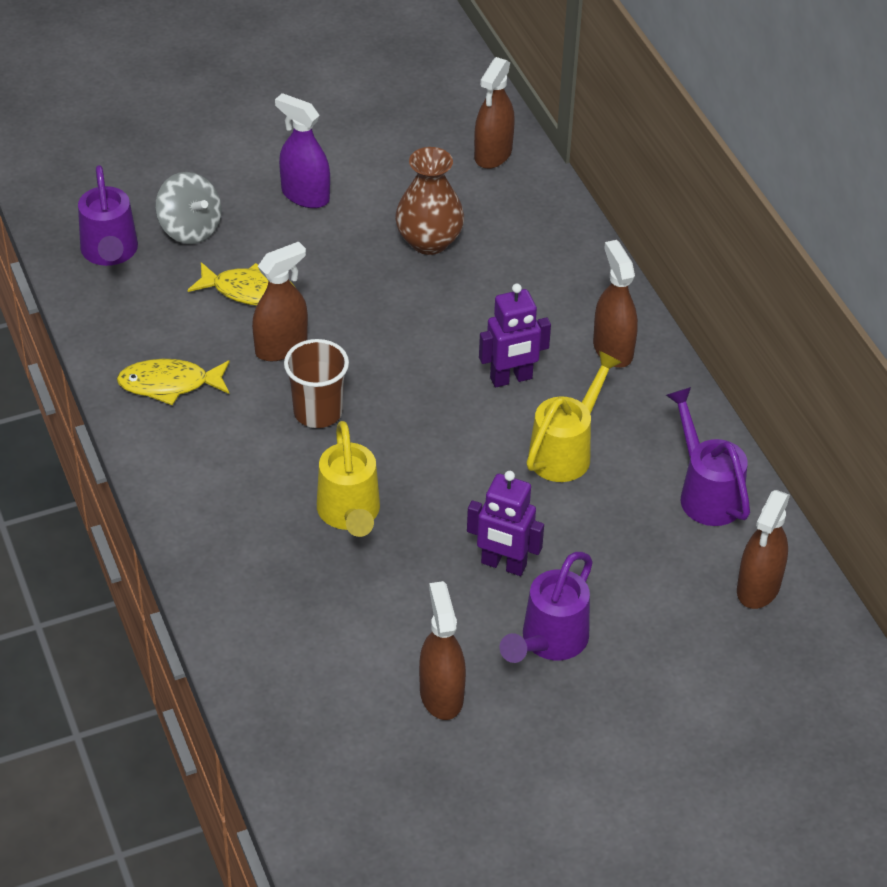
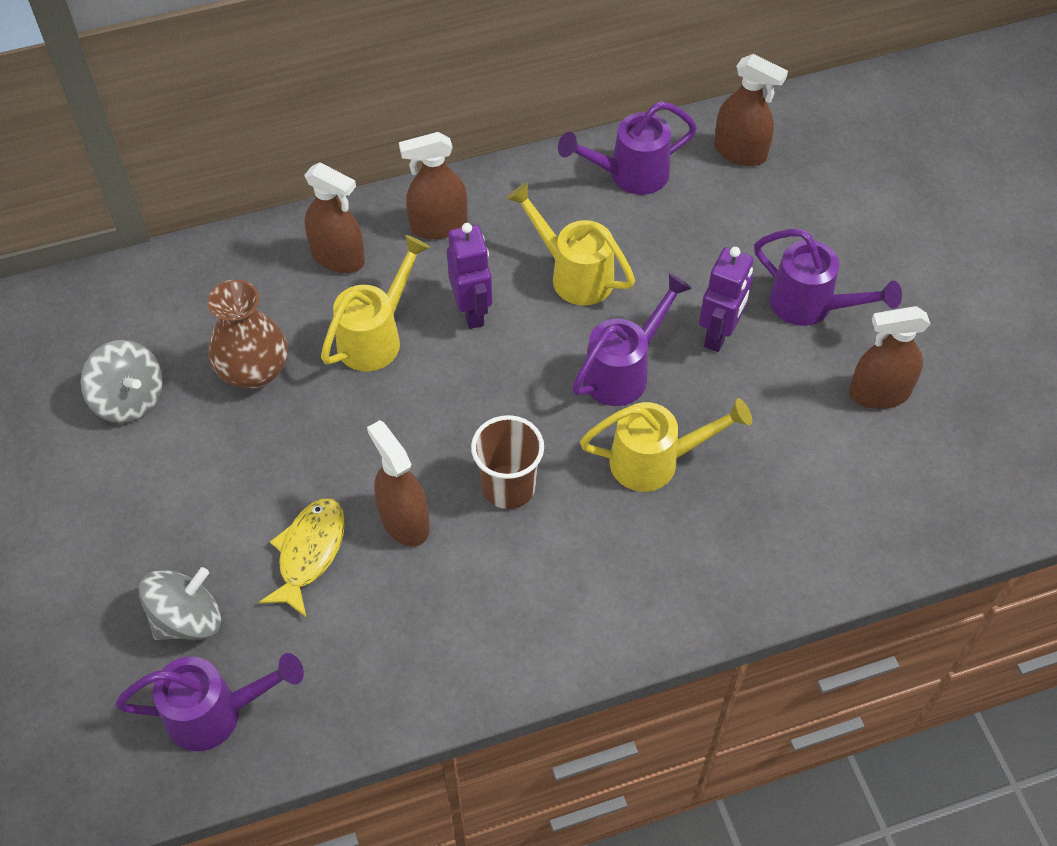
camera: 85 degrees left, 10 degrees up
yellow fish [117,359,230,405] -> none
purple spray bottle [275,93,330,208] -> none
brown spray bottle [474,57,515,169] -> brown spray bottle moved to [304,163,365,273]
none -> grey spinning top [81,340,163,423]
none -> yellow watering can [321,235,430,372]
none -> purple watering can [572,273,692,406]

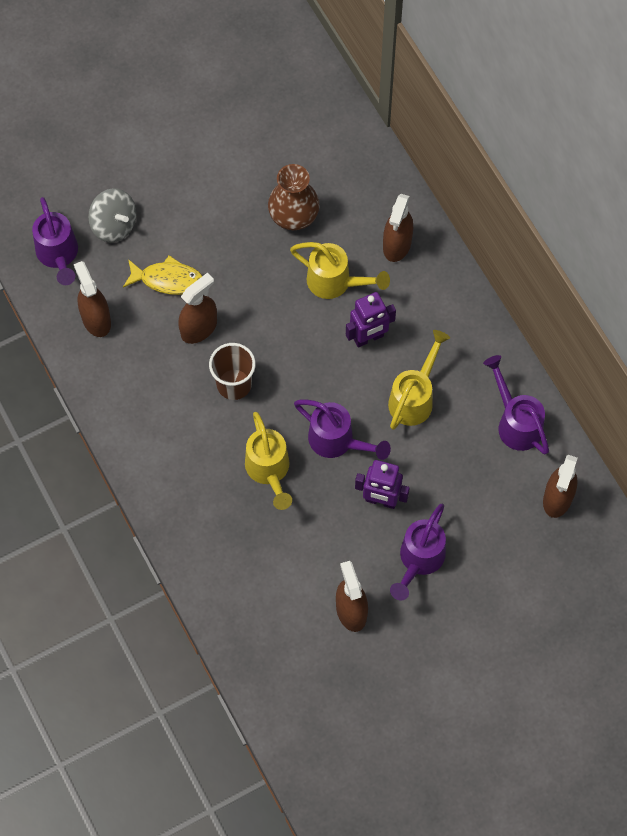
camera: 80 degrees right, 10 degrees up
grey spinning top [81,340,163,423] -> none
brown spray bottle [399,132,467,239] -> brown spray bottle moved to [74,261,111,337]

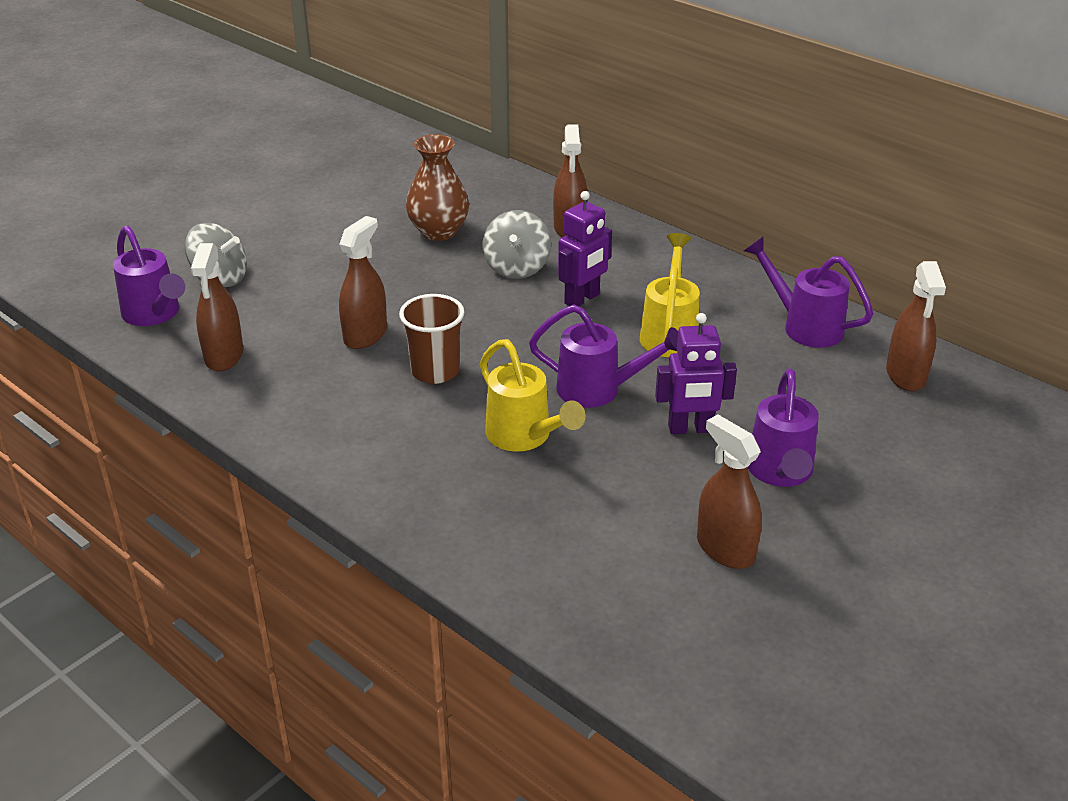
camera: 20 degrees left, 30 degrees down
brown spray bottle [74,261,111,337] -> brown spray bottle turned 135 degrees counterclockwise [191,243,243,371]
yellow fish [123,255,202,295] -> none
yellow watering can [290,242,390,299] -> grey spinning top [482,210,551,279]

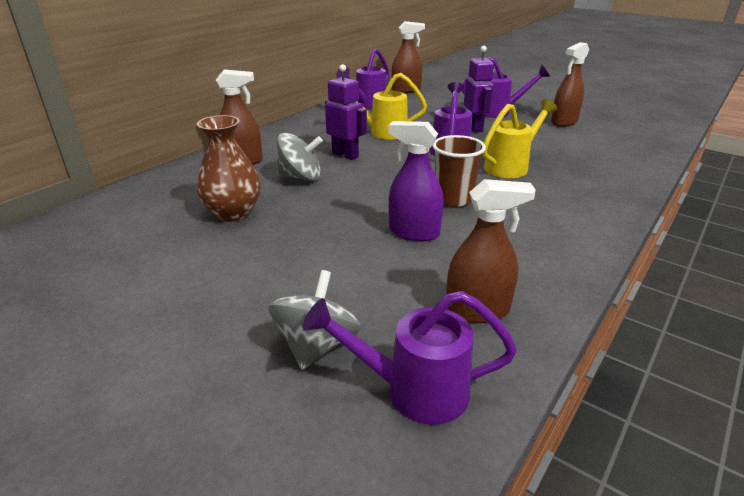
camera: 95 degrees left, 5 degrees down
purple watering can [113,225,185,326] -> purple watering can turned 135 degrees counterclockwise [302,291,517,425]
brown spray bottle [339,216,387,349] -> purple spray bottle [388,121,444,241]

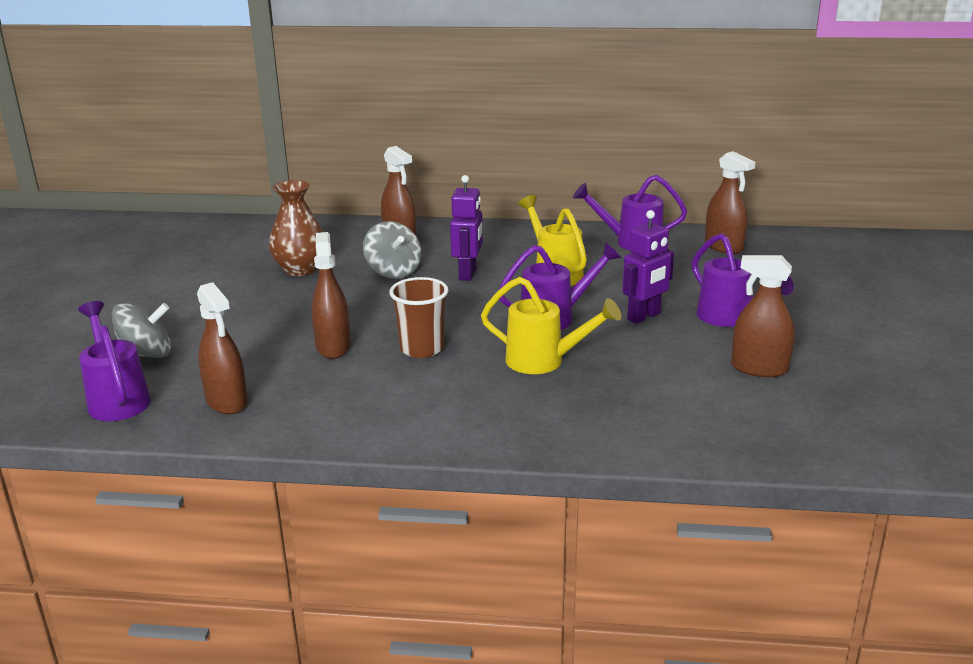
camera: 60 degrees right, 5 degrees down
purple spray bottle [388,121,444,241] -> brown spray bottle [311,232,351,359]

